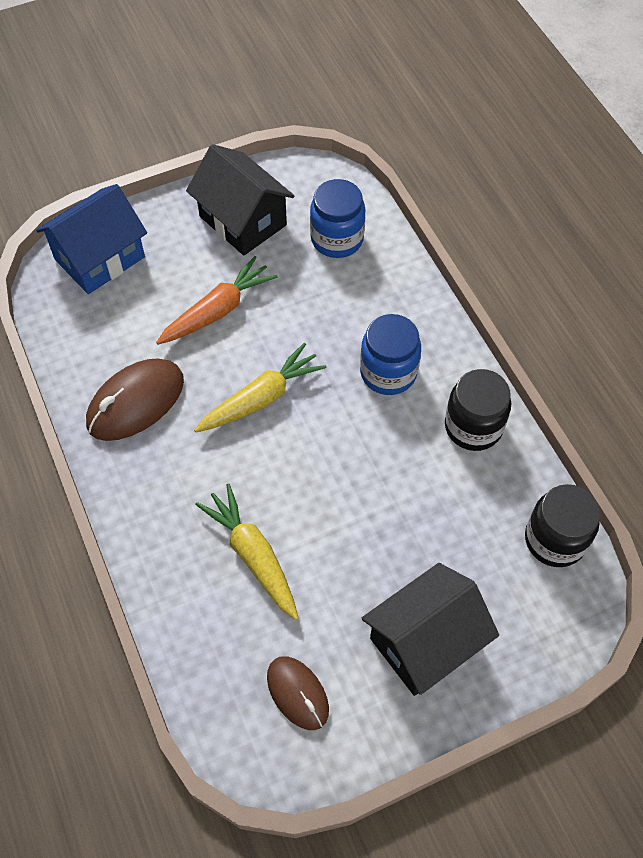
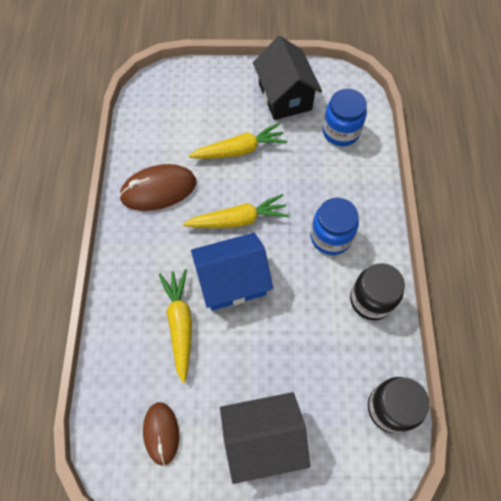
camera: 25 degrees right, 5 degrees up
blue house [36,184,147,294] -> blue house moved to [191,233,273,311]
orange carrot [156,256,278,345] -> yellow carrot [189,123,287,159]

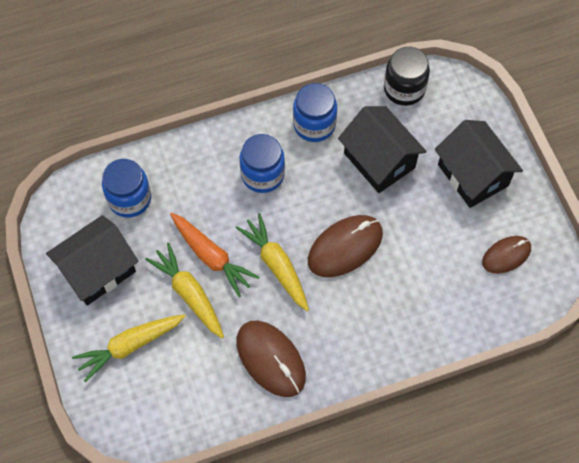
camera: 110 degrees left, 0 degrees up
yellow carrot [159,269,192,383] -> yellow carrot moved to [72,314,186,383]
blue house [191,233,273,311] -> brown mouse [308,215,383,277]
black jar [350,263,405,320] -> blue jar [293,83,337,142]
none -> orange carrot [170,213,260,297]
none -> black house [338,106,427,193]

